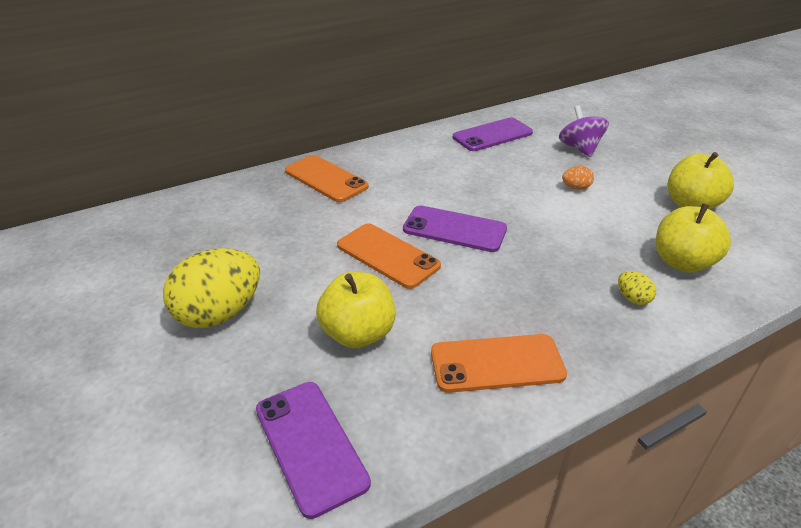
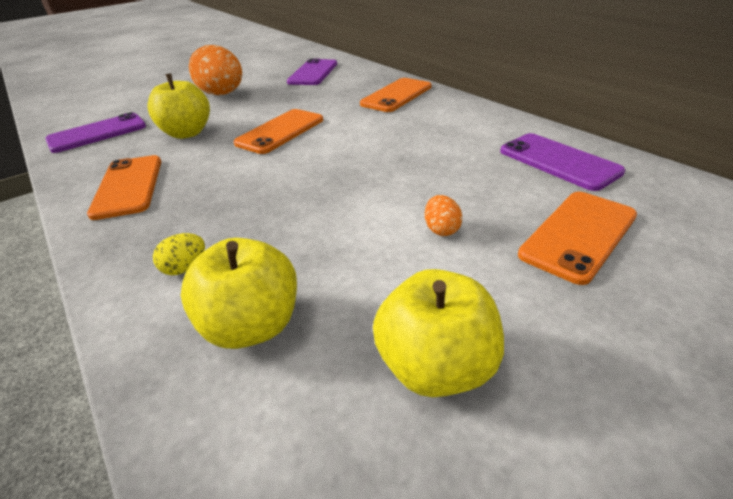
camera: 85 degrees right, 0 degrees up
yellow egg [163,248,260,328] -> orange egg [189,45,242,95]
purple phone [403,205,507,252] -> purple phone moved to [287,58,337,85]
purple spinning top [559,105,609,157] -> orange phone [518,192,637,285]

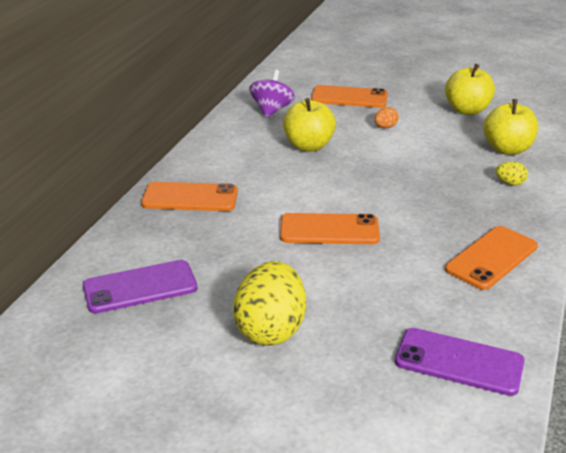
camera: 125 degrees left, 5 degrees down
yellow apple [147,74,210,139] -> yellow apple moved to [283,98,336,151]
orange egg [189,45,242,95] -> yellow egg [233,261,306,346]
purple phone [500,133,625,191] -> purple spinning top [249,70,295,118]

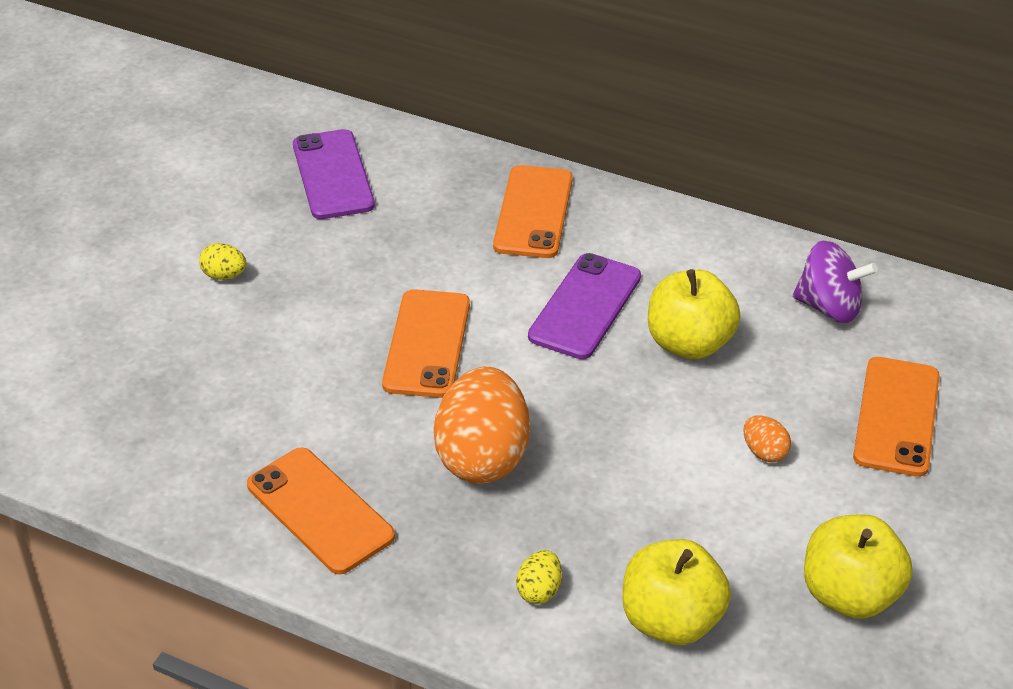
camera: 95 degrees right, 10 degrees up
yellow egg [233,261,306,346] -> yellow egg [199,243,247,280], size x0.43
purple phone [395,328,525,396] -> purple phone moved to [528,253,641,359]
none -> orange egg [434,367,530,484]

